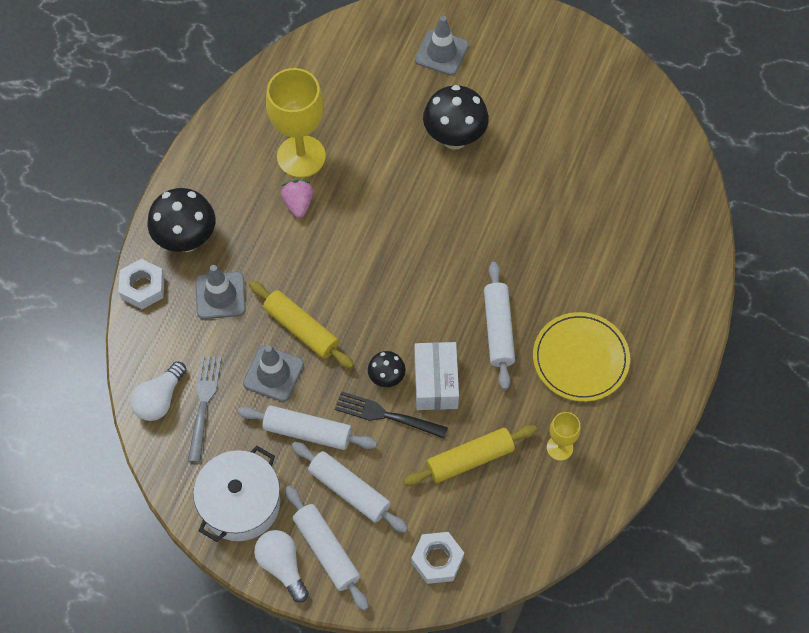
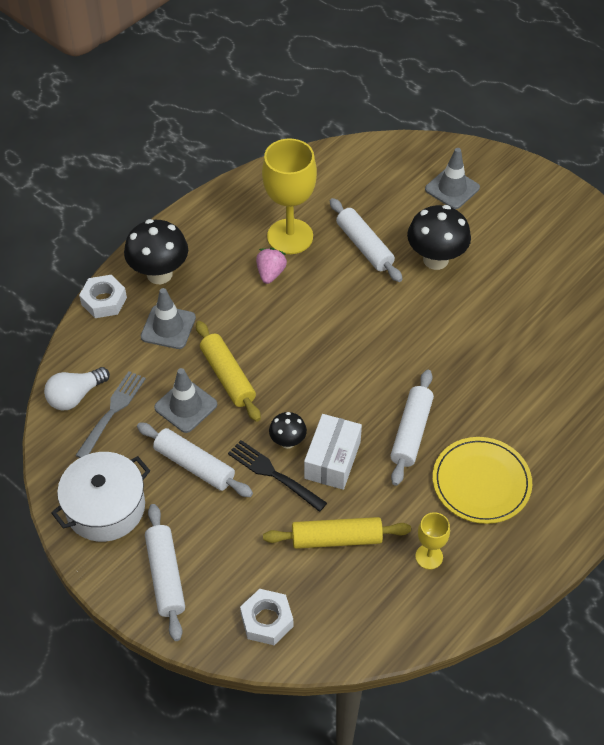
camera: 20 degrees right, 10 degrees down
white light bulb [254,530,309,603] -> none
white rolling pin [291,442,408,533] -> white rolling pin moved to [330,198,402,282]

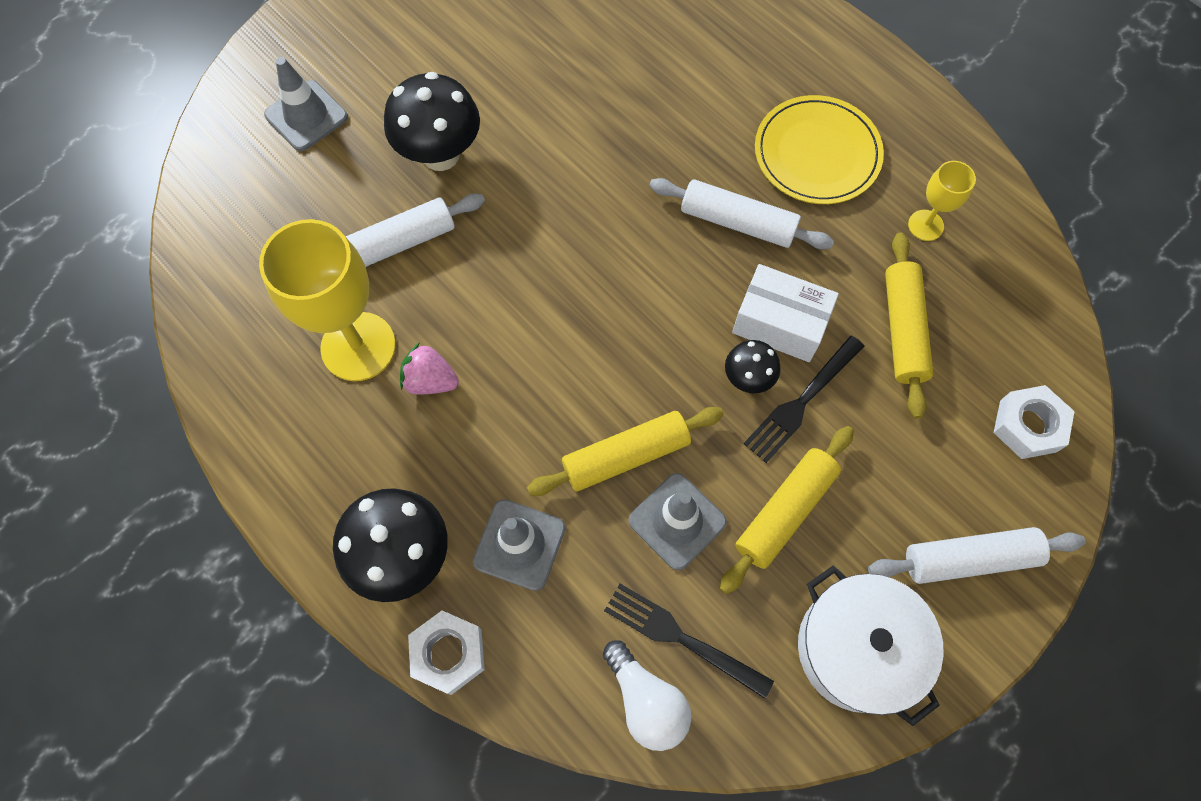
camera: 85 degrees left, 15 degrees up
grey fork [75,371,146,458] -> black fork [604,584,774,699]
white rolling pin [137,423,253,497] -> yellow rolling pin [720,426,854,594]

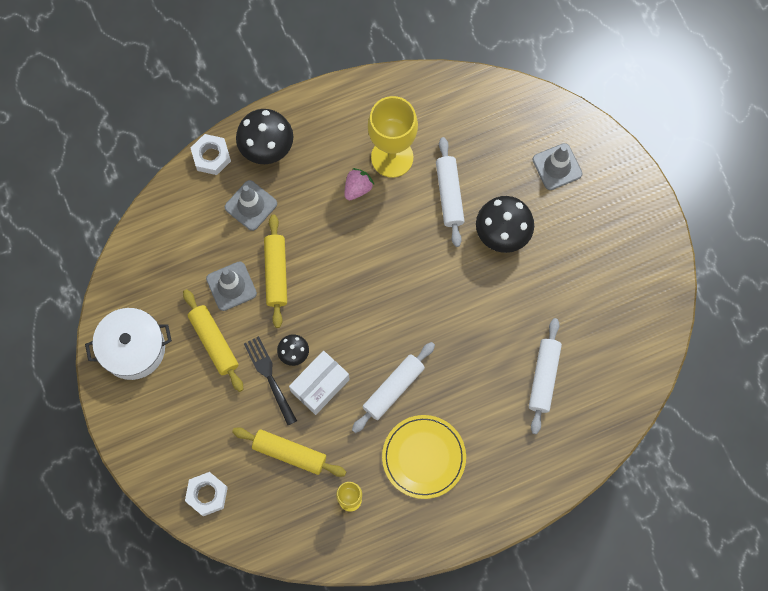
camera: 110 degrees right, 5 degrees up
white light bulb [603,640,691,751] -> none
black fork [604,584,774,699] -> none
white rolling pin [868,527,1086,584] -> white rolling pin moved to [529,318,562,434]

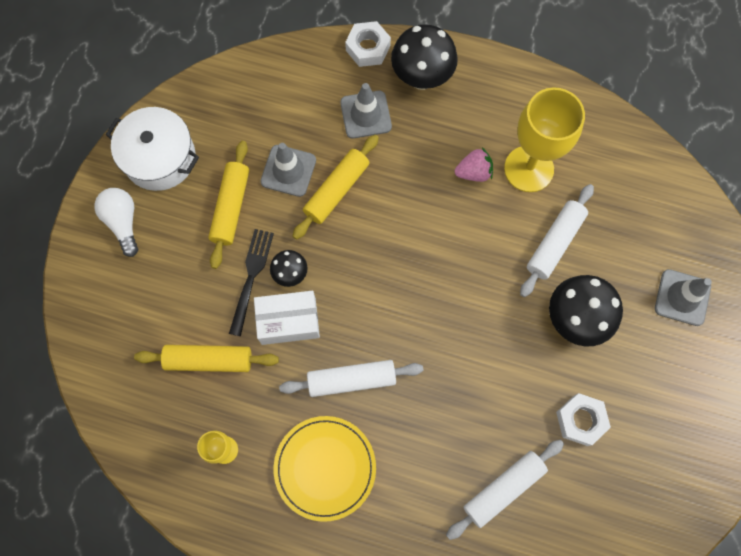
camera: 40 degrees right, 0 degrees up
white nut [185,472,228,516] -> white nut moved to [556,393,611,446]
yellow rolling pin [232,427,346,477] -> yellow rolling pin turned 60 degrees counterclockwise [134,345,279,372]
none -> white light bulb [94,188,138,257]

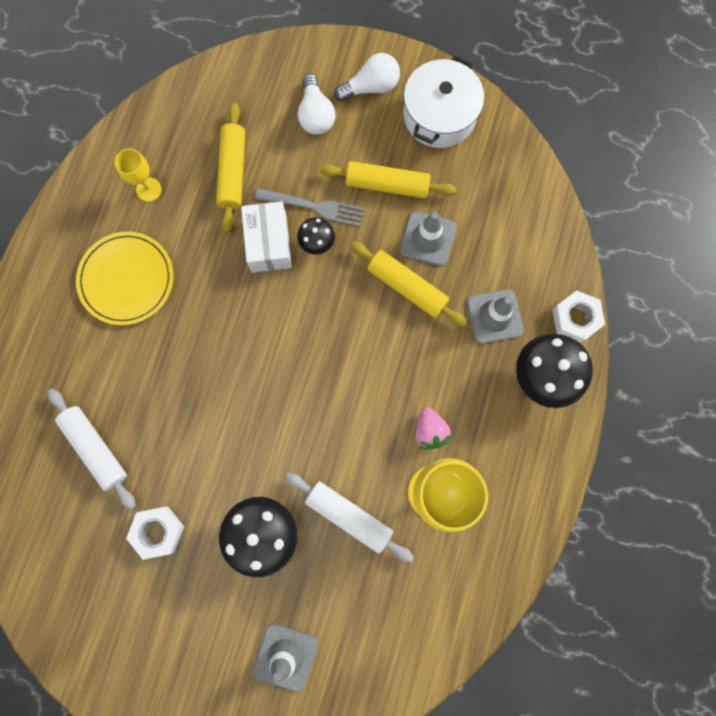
camera: 90 degrees right, 5 degrees up
black fork [229,229,274,336] -> grey fork [255,188,365,226]
white rolling pin [279,360,423,397] -> none
none -> white light bulb [298,74,336,135]

